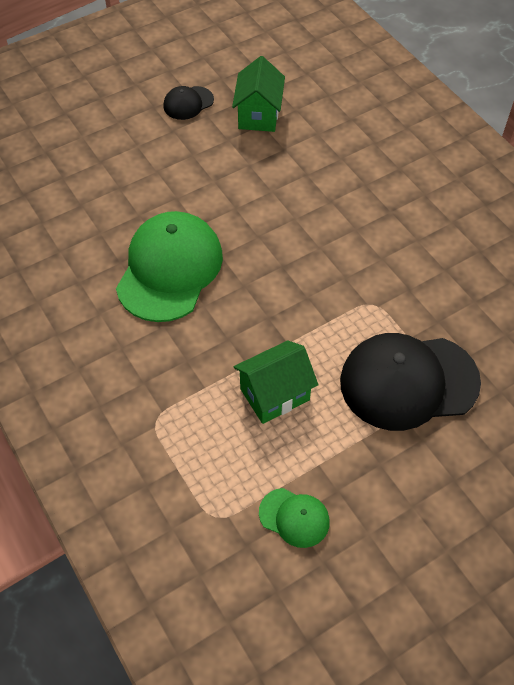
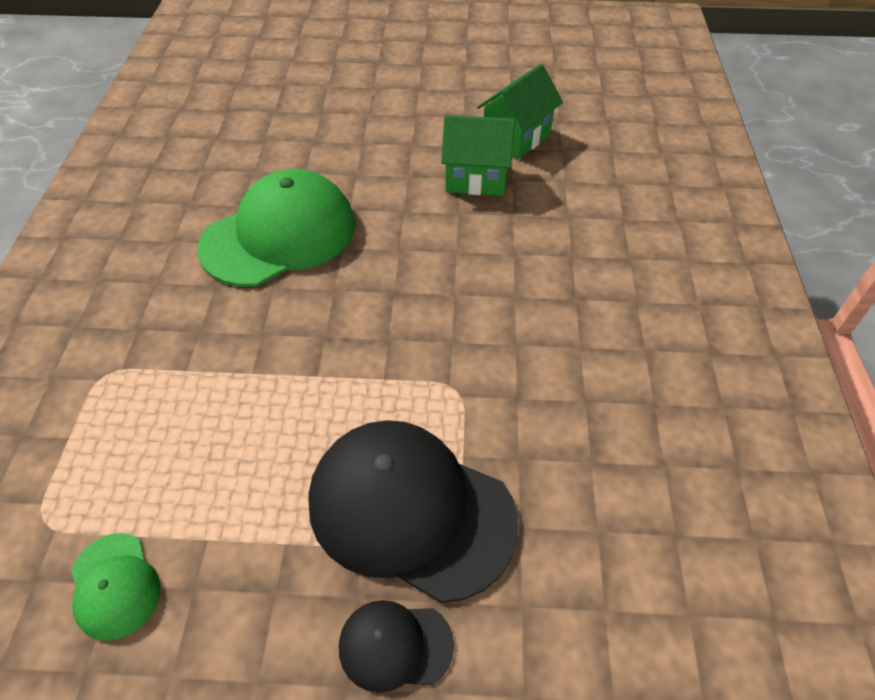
camera: 35 degrees right, 5 degrees down
black cap [163,86,214,120] -> black cap moved to [339,600,454,693]
green house [233,340,318,424] -> green house moved to [441,115,515,196]

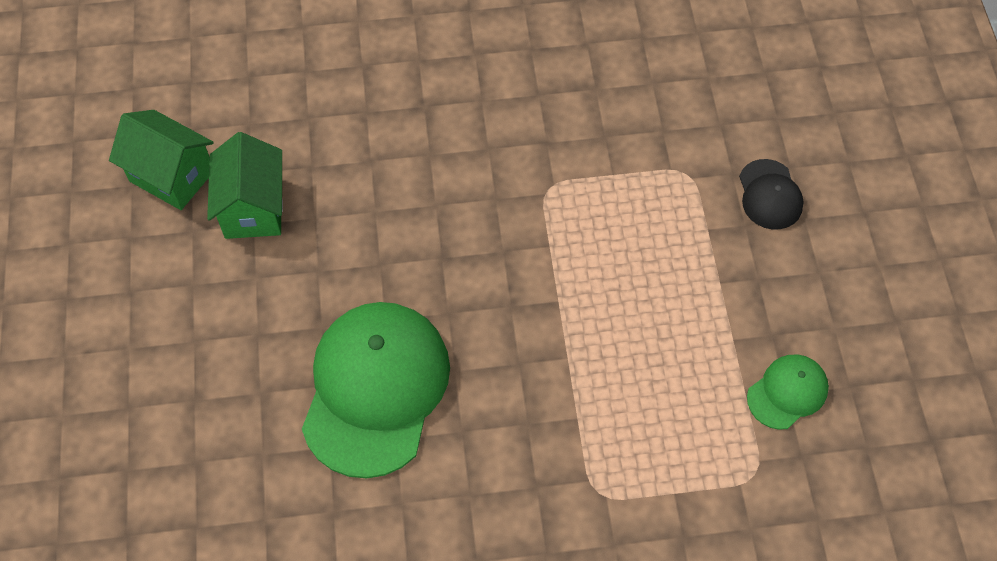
camera: 100 degrees left, 10 degrees up
green cap [197,169,355,287] -> green cap turned 60 degrees clockwise [302,302,450,478]
black cap [308,420,519,603] -> none

